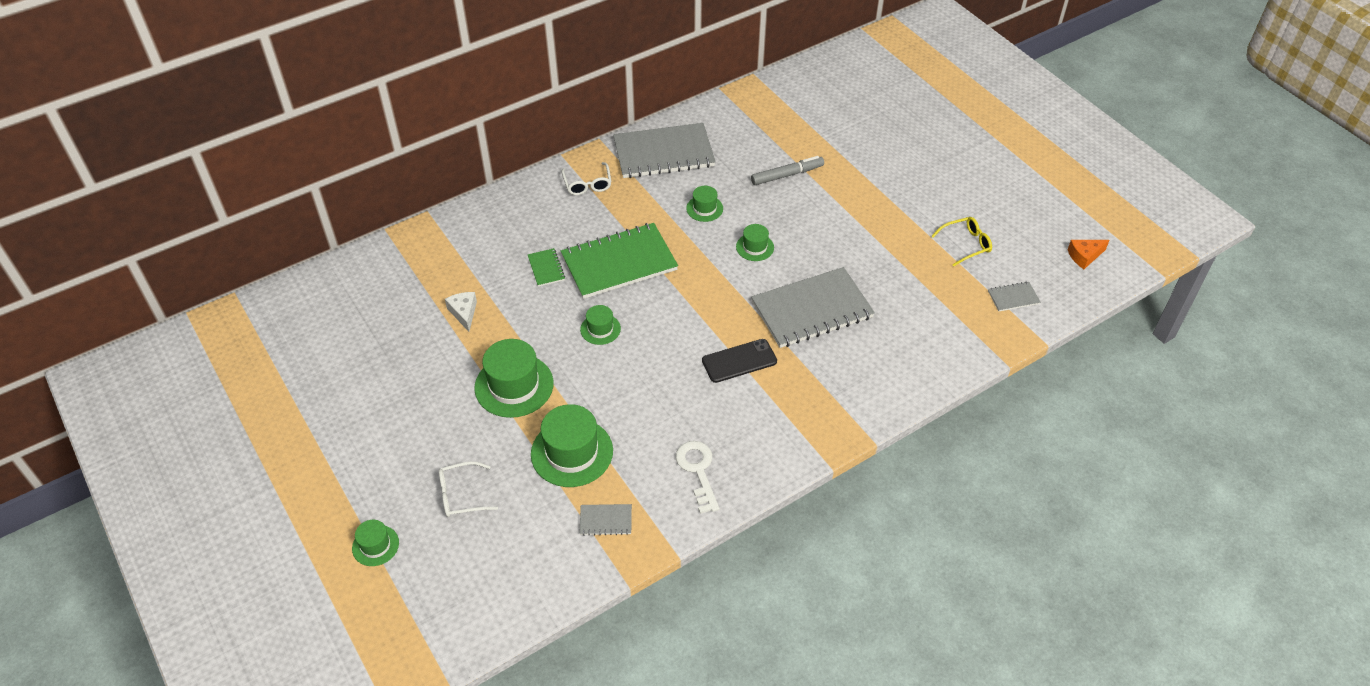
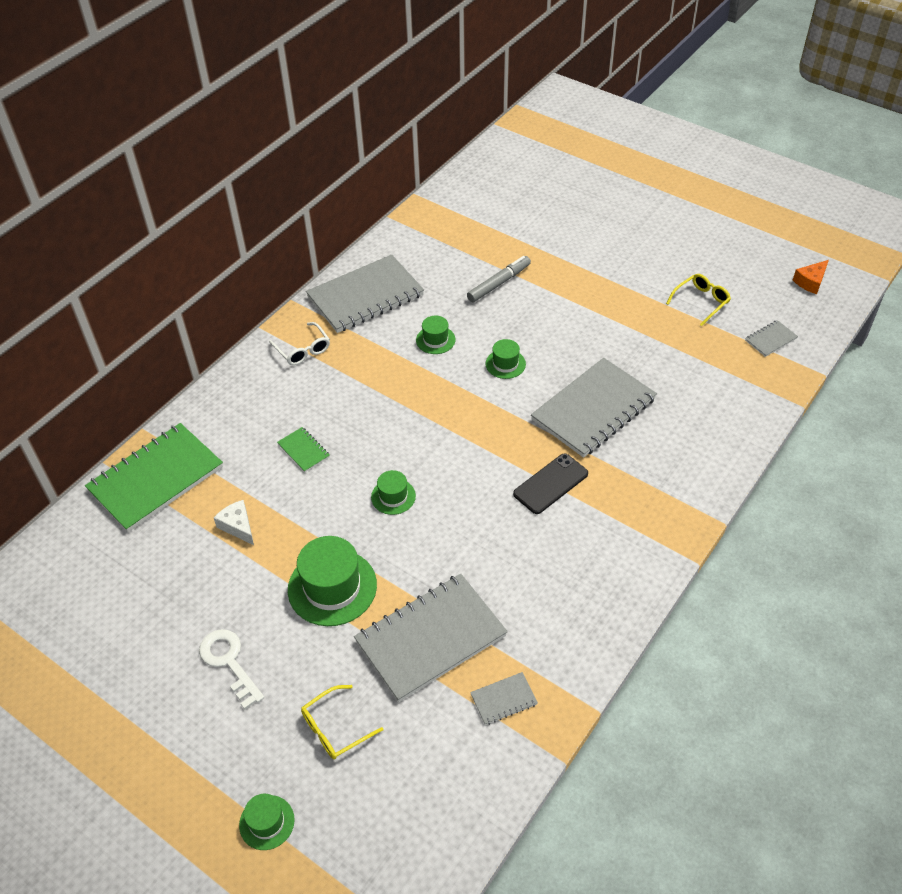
camera: 20 degrees left, 0 degrees up
white glasses [439,461,498,517] -> yellow glasses [301,685,383,759]
green hat [531,404,613,487] -> grey notebook [354,574,508,702]
green notebook [561,223,678,299] -> green notebook moved to [85,423,223,532]
white key [676,441,719,514] -> white key moved to [199,629,264,709]

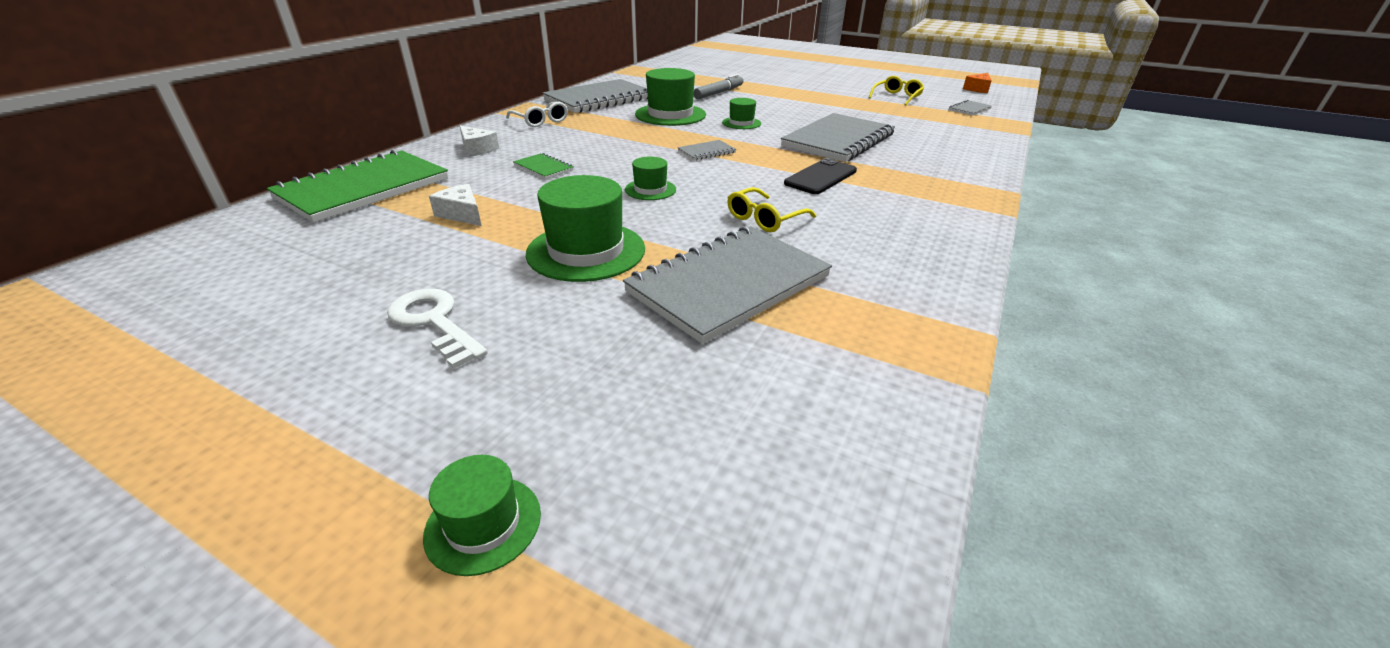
camera: 10 degrees left, 15 degrees down
yellow glasses [301,685,383,759] -> yellow glasses moved to [727,187,816,232]
green hat [416,316,456,354] -> green hat [635,68,706,126], size x1.88
grey notebook [470,672,538,725] -> grey notebook moved to [677,140,736,161]
none -> white cheese [459,126,499,157]

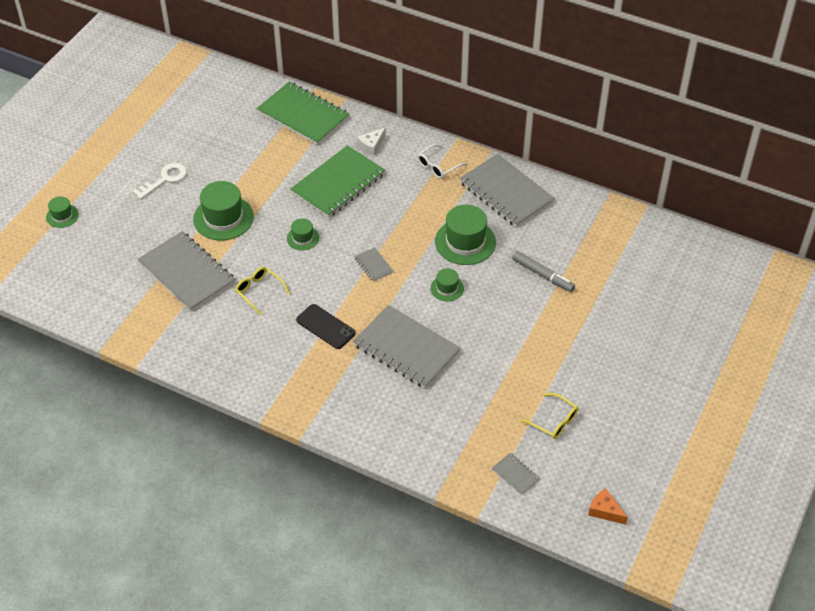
camera: 90 degrees right, 15 degrees up
white cheese [429,184,482,226] -> none
green notebook [513,153,574,179] -> green notebook [290,145,385,218], size x2.34

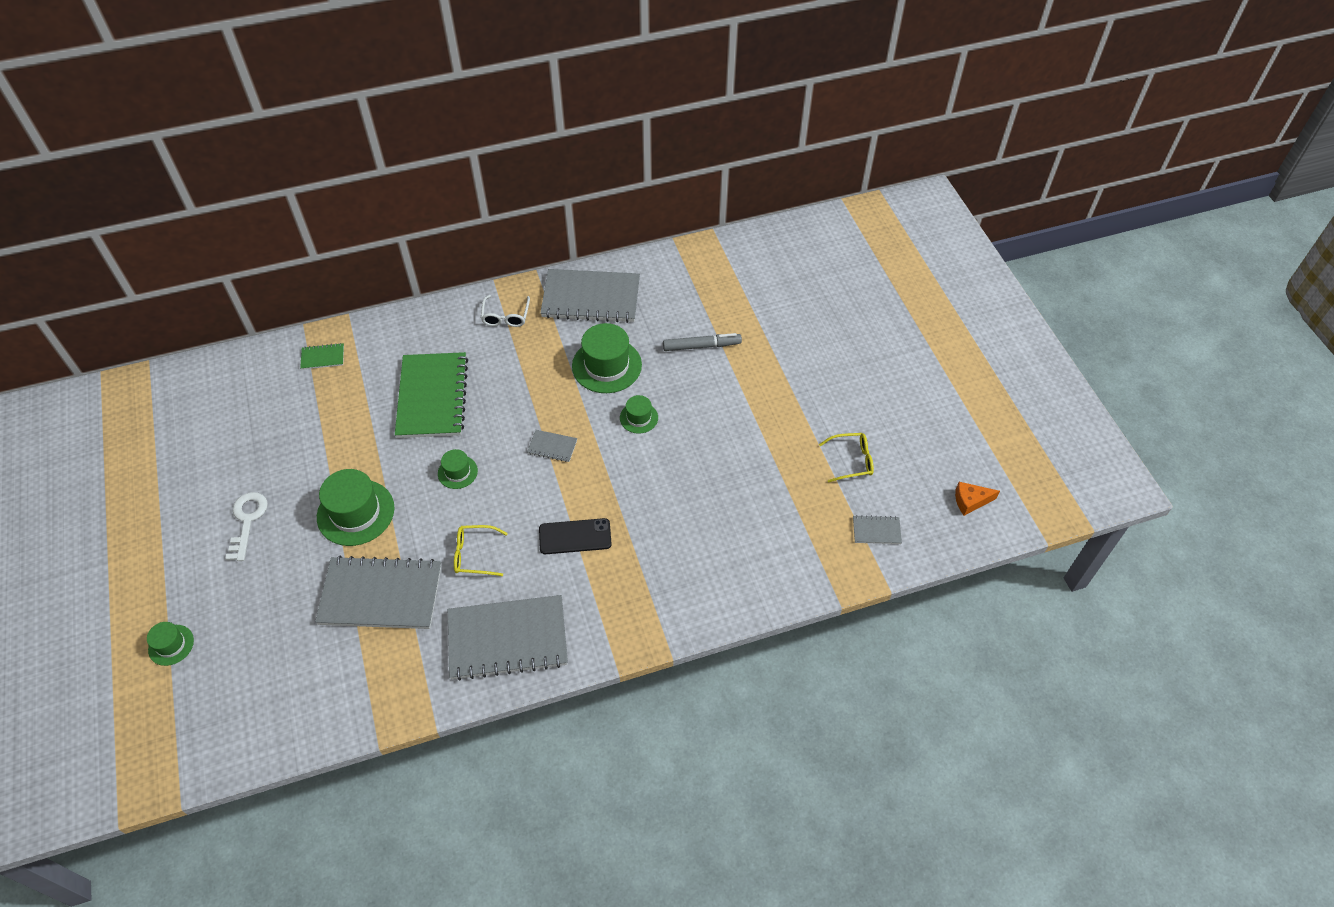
camera: 45 degrees left, 5 degrees up
green notebook [257,82,349,145] -> green notebook [300,343,344,370], size x0.43
grey notebook [353,305,461,389] -> grey notebook moved to [448,595,568,681]
white cheese [357,128,386,156] -> none

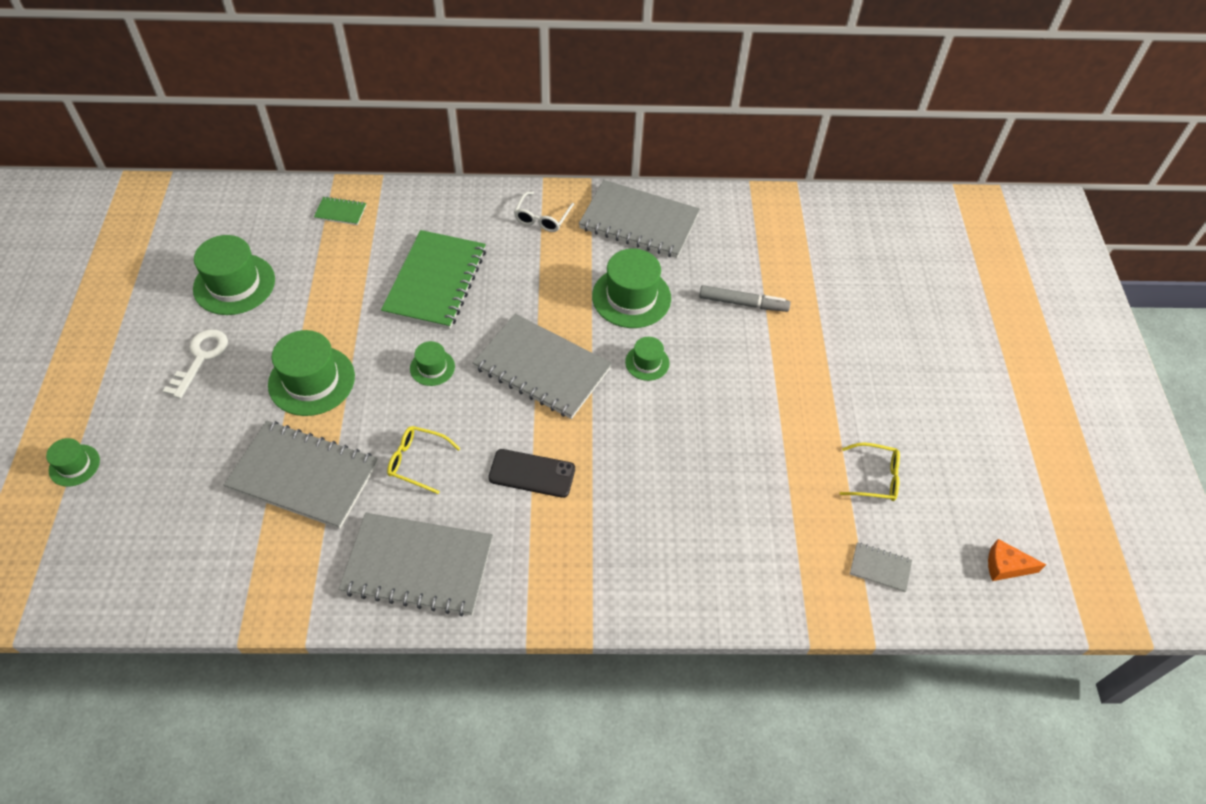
camera: 15 degrees right, 0 degrees up
grey notebook [527,430,577,462] -> grey notebook [473,314,612,419], size x2.34
none -> green hat [193,235,275,315]

